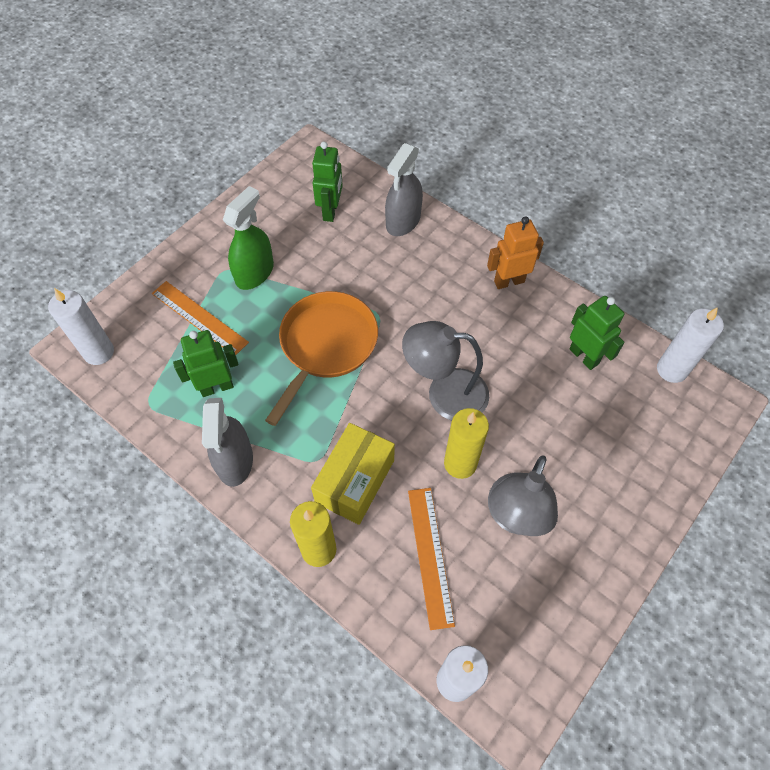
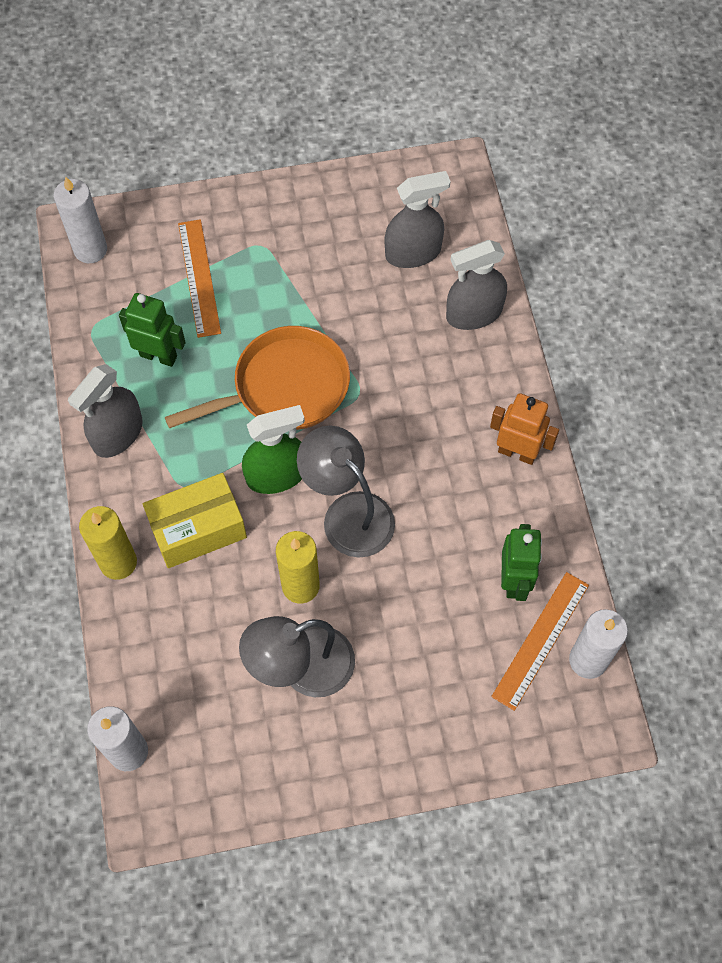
camera: 40 degrees right, 5 degrees up
green spray bottle [223,186,274,290] -> green spray bottle moved to [242,405,305,494]
green robot [312,142,343,222] -> grey spray bottle [385,171,450,268]
orange ruler [408,488,455,630] -> orange ruler moved to [491,572,589,711]

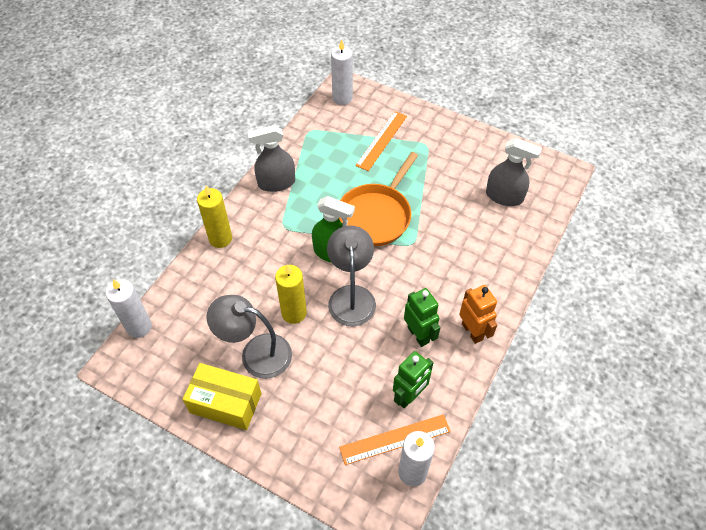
camera: 40 degrees right, 10 degrees down
green robot [119,293,186,367] -> green robot moved to [404,288,440,347]
yellow box [143,473,247,568] -> yellow box moved to [182,363,262,430]
orange pan [165,326,350,430] -> orange pan turned 105 degrees clockwise [339,152,418,246]
grey spray bottle [446,240,507,330] -> none

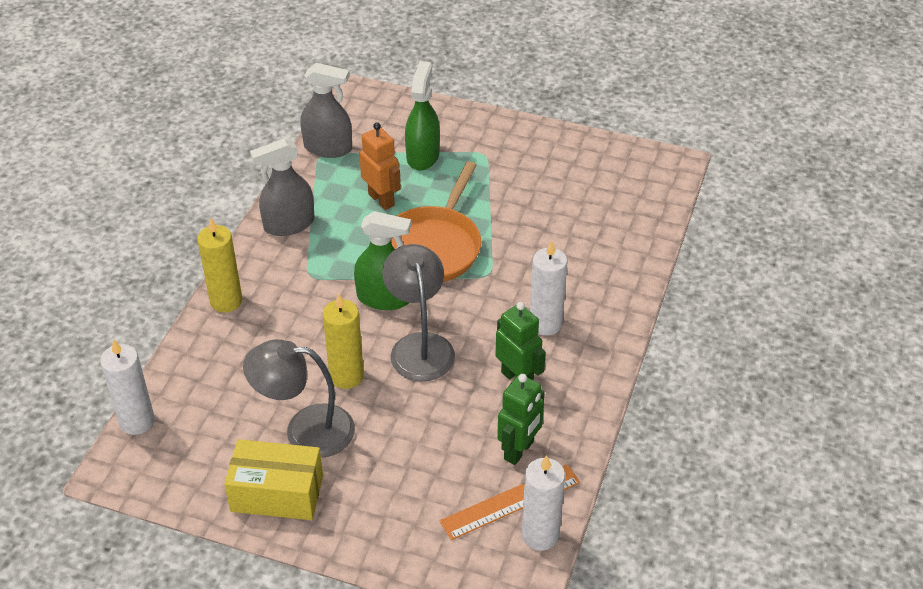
camera: 10 degrees left, 10 degrees down
white candle [331,39,353,105] -> white candle moved to [530,240,568,336]
orange ruler [355,111,407,171] -> green spray bottle [405,61,440,171]
orange robot [459,285,497,344] -> orange robot moved to [359,123,401,210]
grey spray bottle [486,138,542,206] -> grey spray bottle moved to [300,63,352,158]

